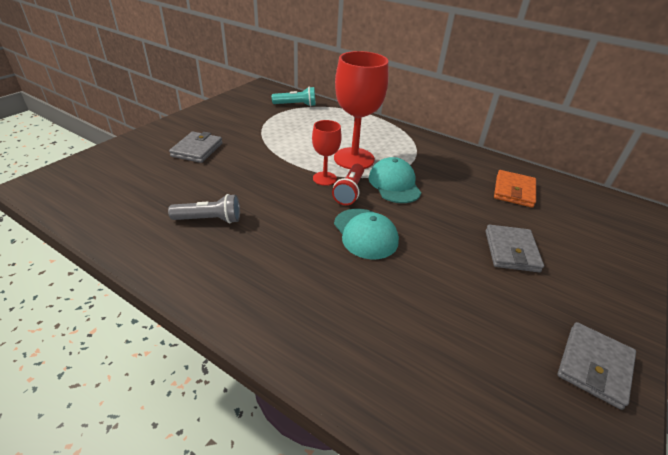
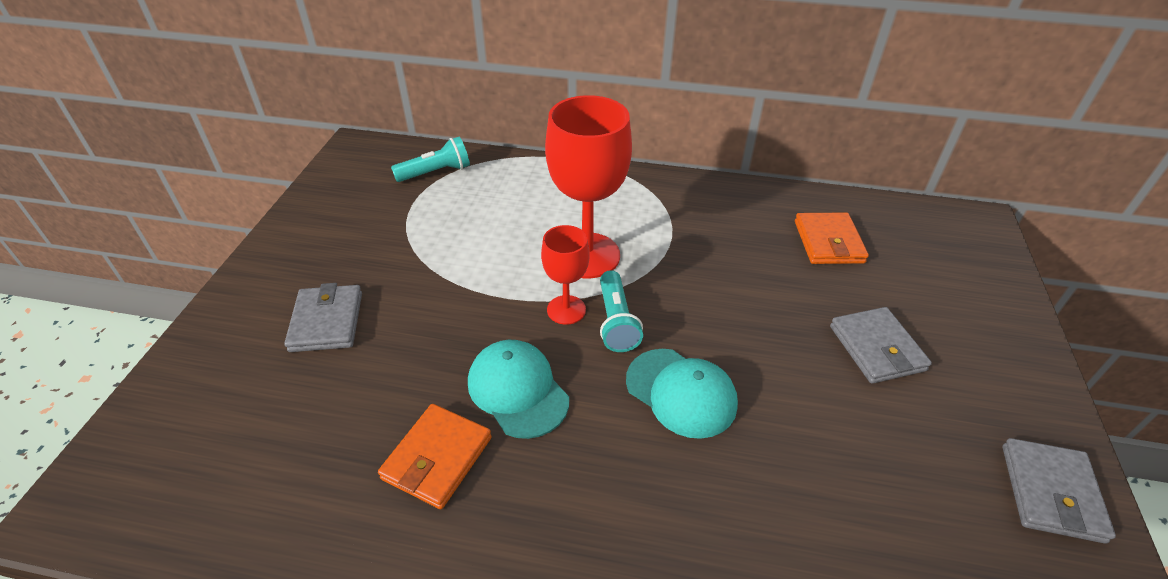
camera: 20 degrees left, 5 degrees up
grey flashlight [168,194,240,223] -> orange wallet [378,404,492,509]
red flashlight [332,164,364,205] -> turquoise flashlight [600,270,643,352]
turquoise cap [369,157,421,203] -> turquoise cap moved to [468,340,569,439]

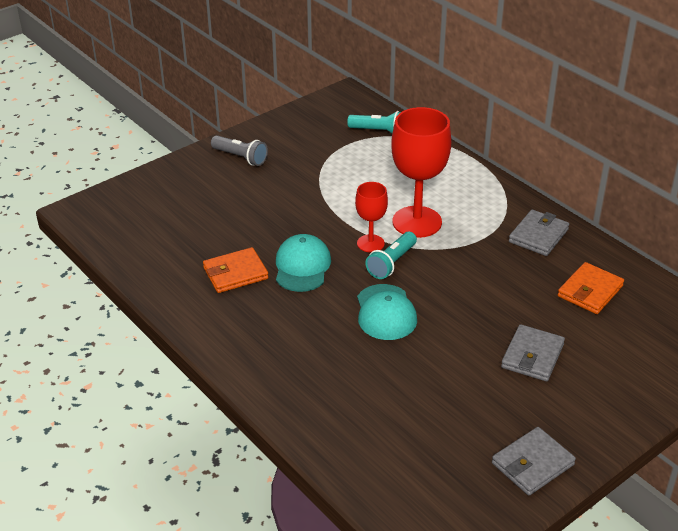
camera: 40 degrees right, 5 degrees down
grey wallet [284,283,362,352] -> grey wallet moved to [509,210,569,256]
none -> grey flashlight [211,135,268,166]

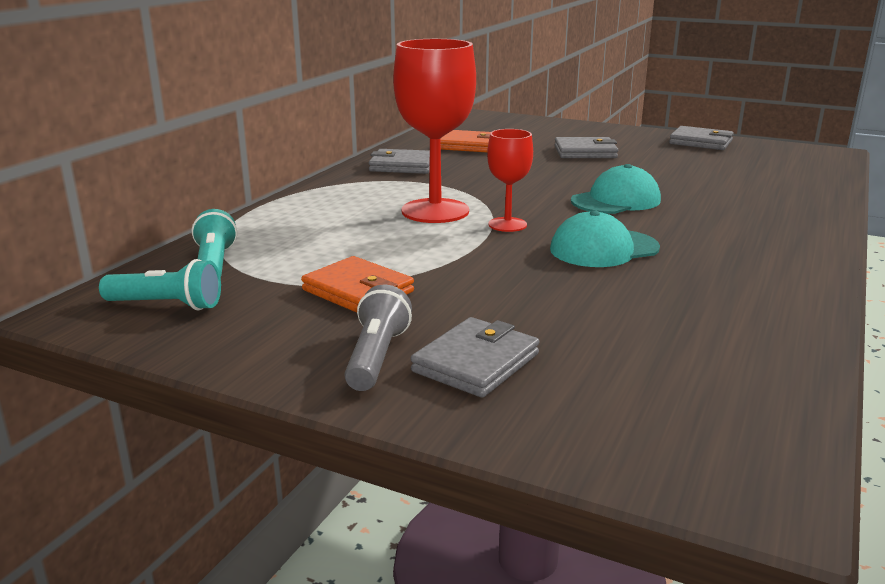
camera: 115 degrees left, 15 degrees down
orange wallet [203,247,269,293] -> orange wallet moved to [301,256,414,313]
turquoise flashlight [365,232,417,279] -> turquoise flashlight moved to [99,259,221,311]
none -> grey wallet [411,317,539,398]

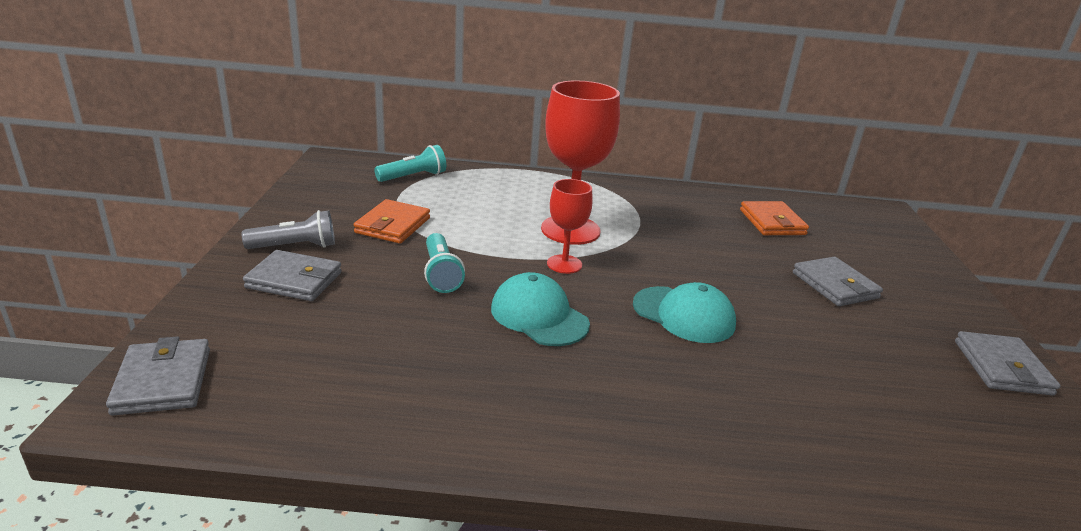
camera: 65 degrees right, 5 degrees up
turquoise flashlight [99,259,221,311] -> turquoise flashlight moved to [424,233,465,293]
grey wallet [369,149,430,174] -> grey wallet moved to [106,337,210,416]

